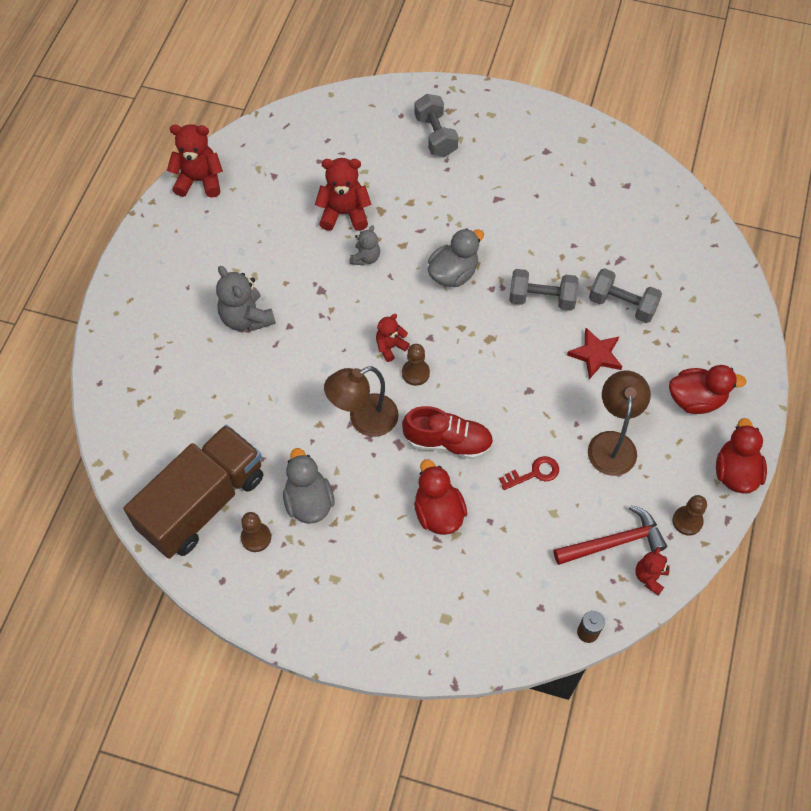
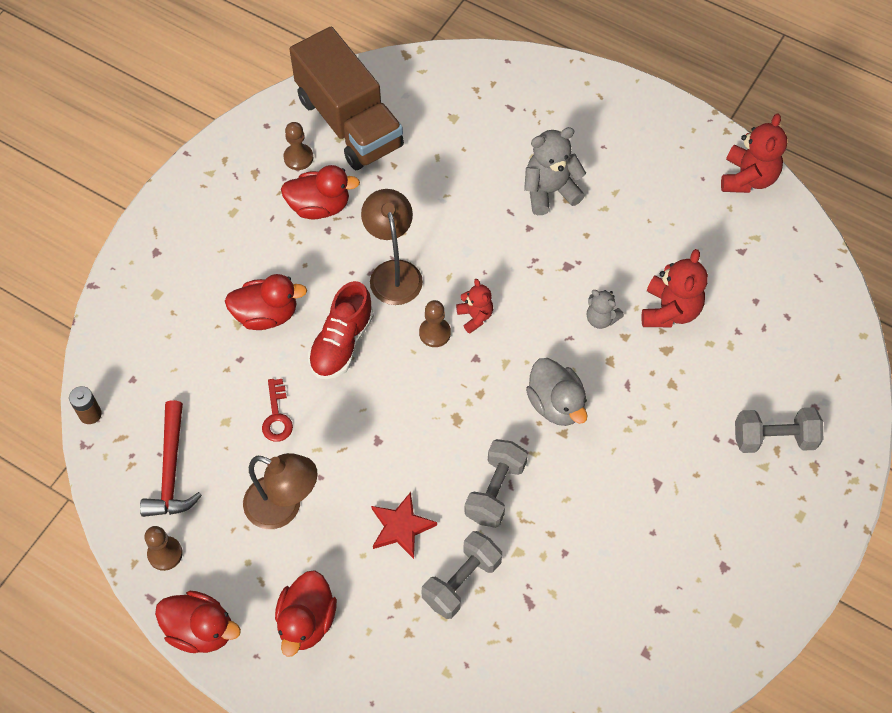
camera: 105 degrees right, 0 degrees up
grey duck [283,448,334,524] -> red duck [281,165,360,219]
red teddy bear [635,547,670,596] -> none

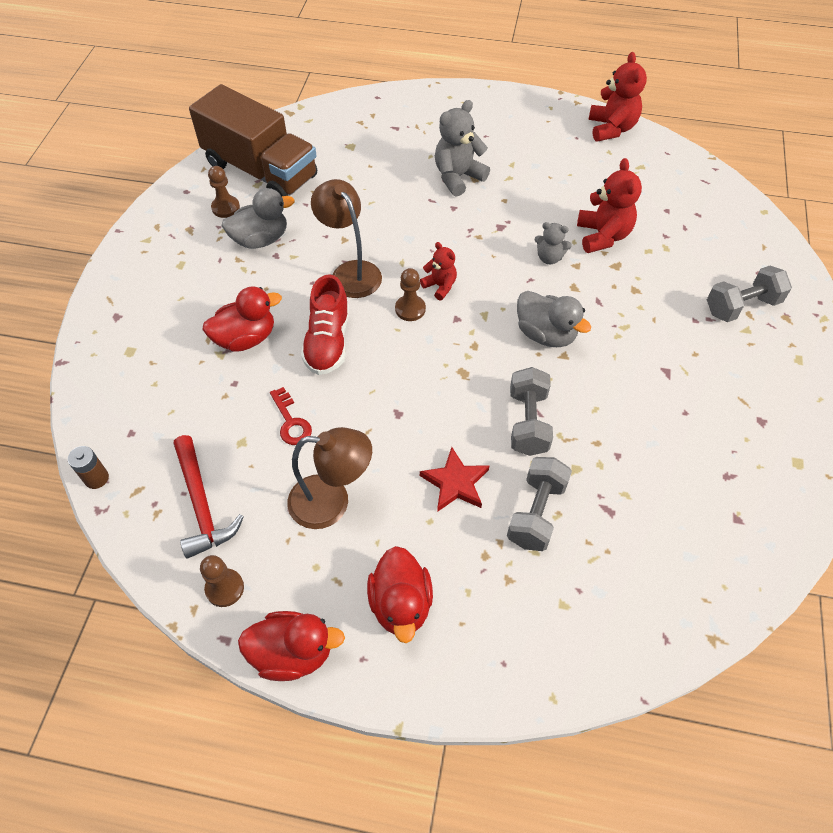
camera: 20 degrees left, 5 degrees down
red duck [281,165,360,219] -> grey duck [222,188,295,248]

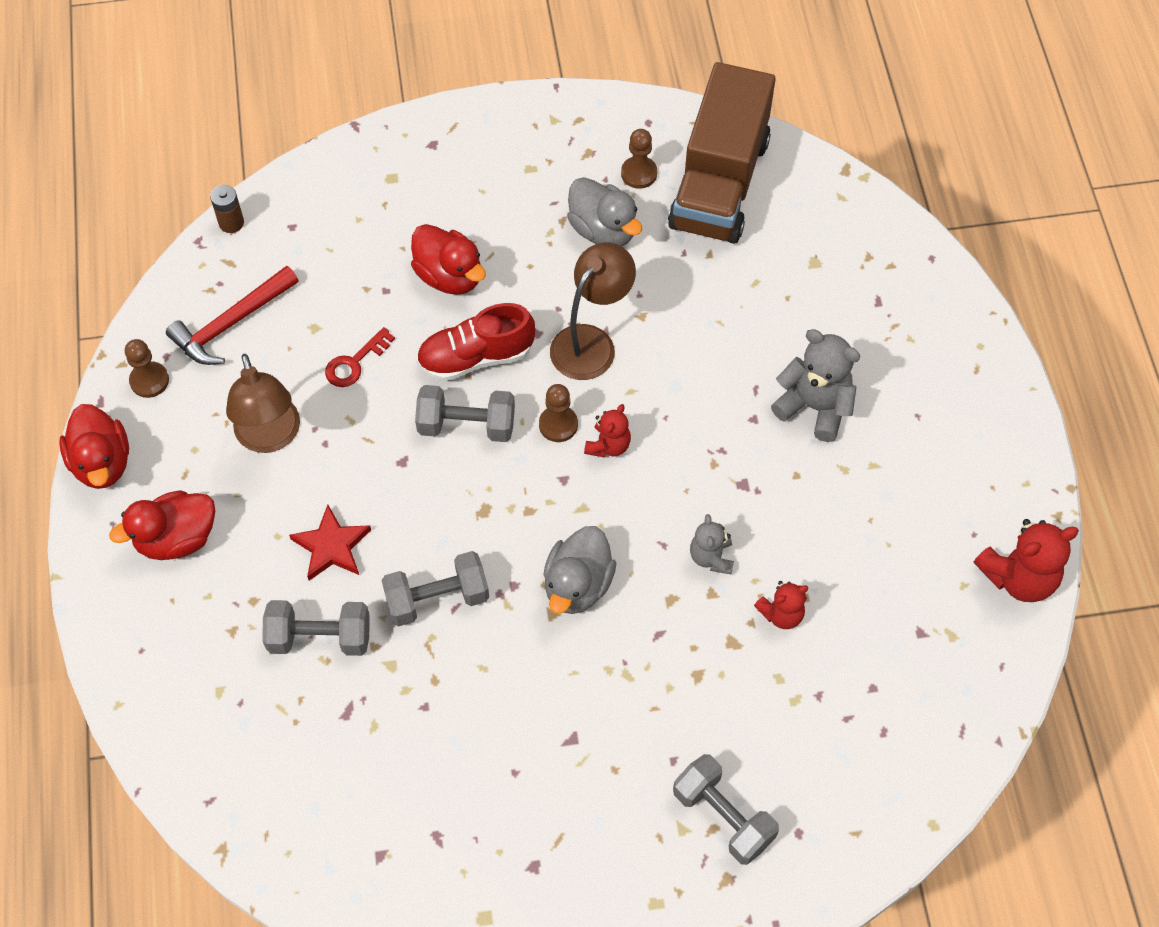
camera: 70 degrees right, 5 degrees up
red teddy bear [577,158,642,253] -> red teddy bear [754,581,808,629], size x0.59
none -> grey dumbbell [415,385,515,442]

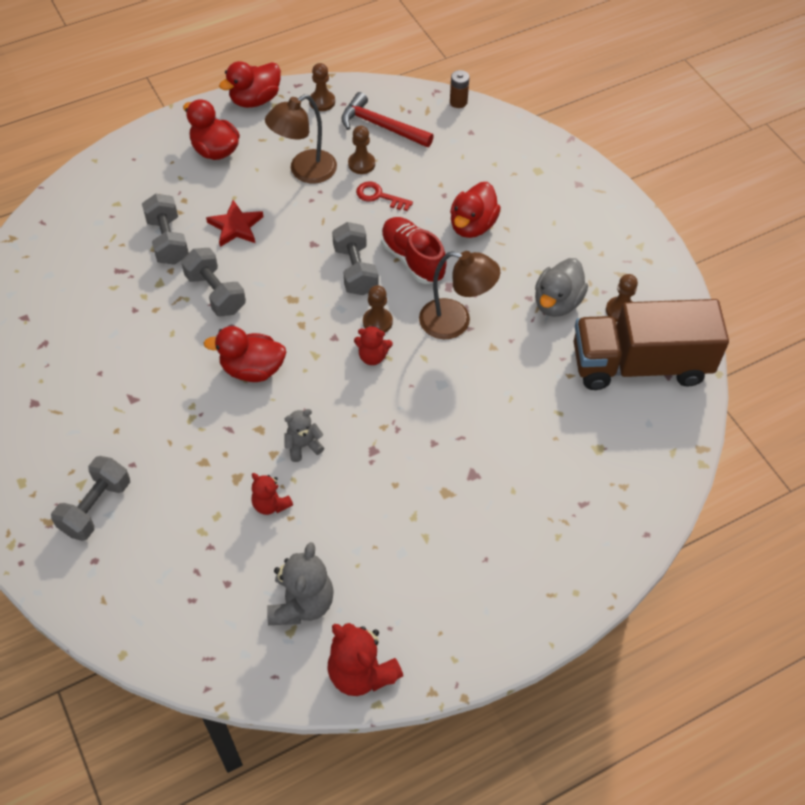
camera: 70 degrees right, 5 degrees down
grey duck [543,526,616,614] -> red duck [204,326,286,382]
grey teddy bear [771,329,860,442] -> grey teddy bear moved to [267,542,334,625]
none -> brown pawn [348,126,375,174]

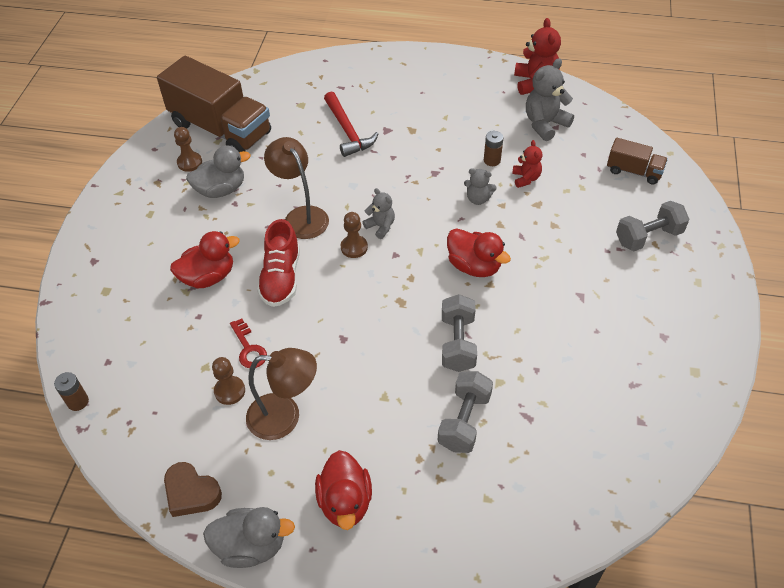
camera: 140 degrees left, 5 degrees down
red star [206,200,263,247] -> none
red duck [219,61,281,108] -> grey duck [203,507,295,568]
brown pawn [309,63,335,111] -> brown heart [164,462,222,517]
grey dumbbell [332,222,379,295] -> none
red hammer [341,92,434,147] -> red hammer moved to [324,92,378,157]
red teddy bear [354,325,393,365] -> grey teddy bear [363,188,395,239]
none -> brown battery [484,131,503,166]
none -> brown truck [607,138,668,185]

